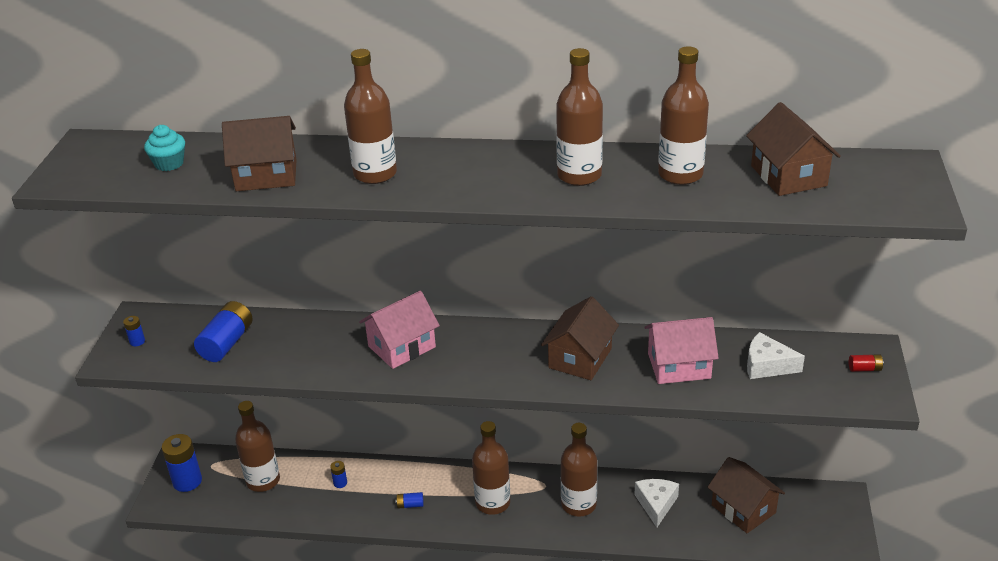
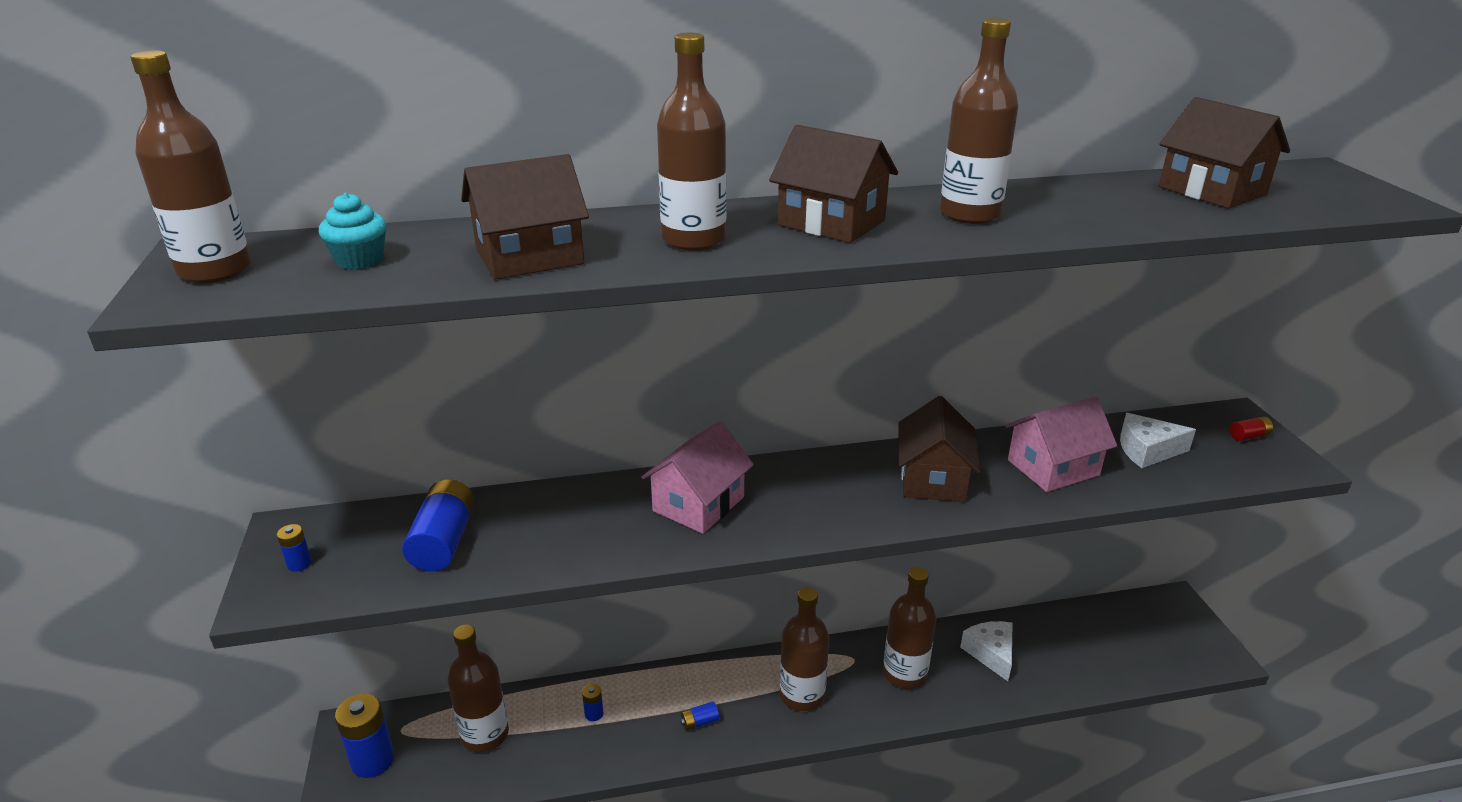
camera: 20 degrees left, 5 degrees down
brown bottle [658,46,709,185] -> brown bottle moved to [130,50,251,283]
brown house [707,457,785,533] -> brown house moved to [769,125,898,243]

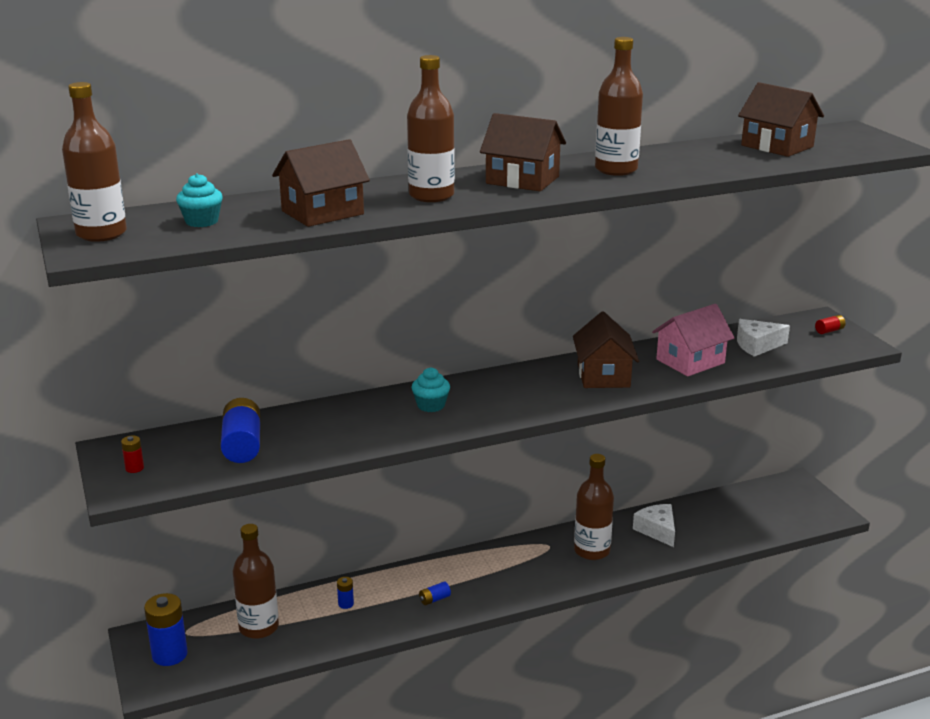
camera: 10 degrees left, 5 degrees down
blue battery [277,524,312,572] -> red battery [121,435,144,473]
pink house [641,421,754,534] -> turquoise cupcake [412,368,450,412]
brown bottle [780,587,829,711] -> none

